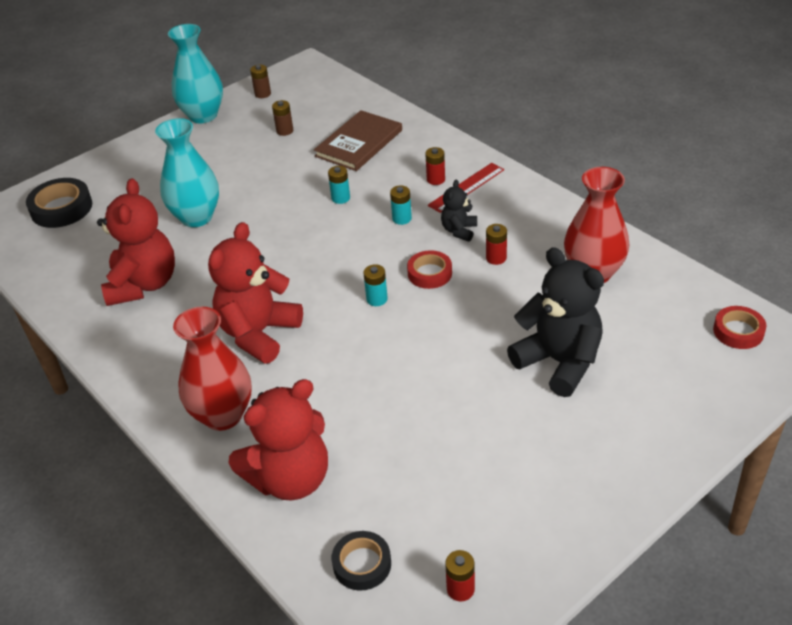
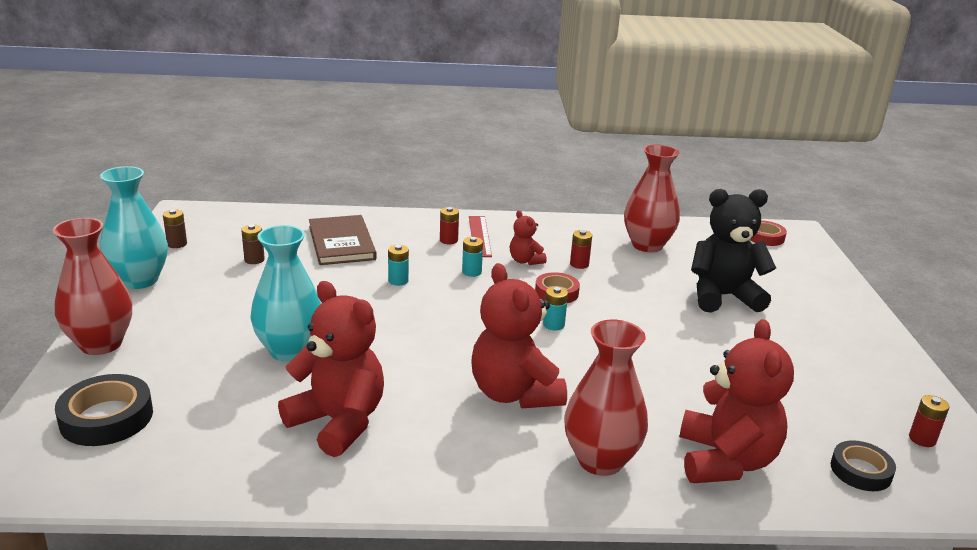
camera: 55 degrees left, 15 degrees down
black teddy bear [441,180,477,242] -> red teddy bear [510,210,547,265]
none -> red vase [53,218,132,355]

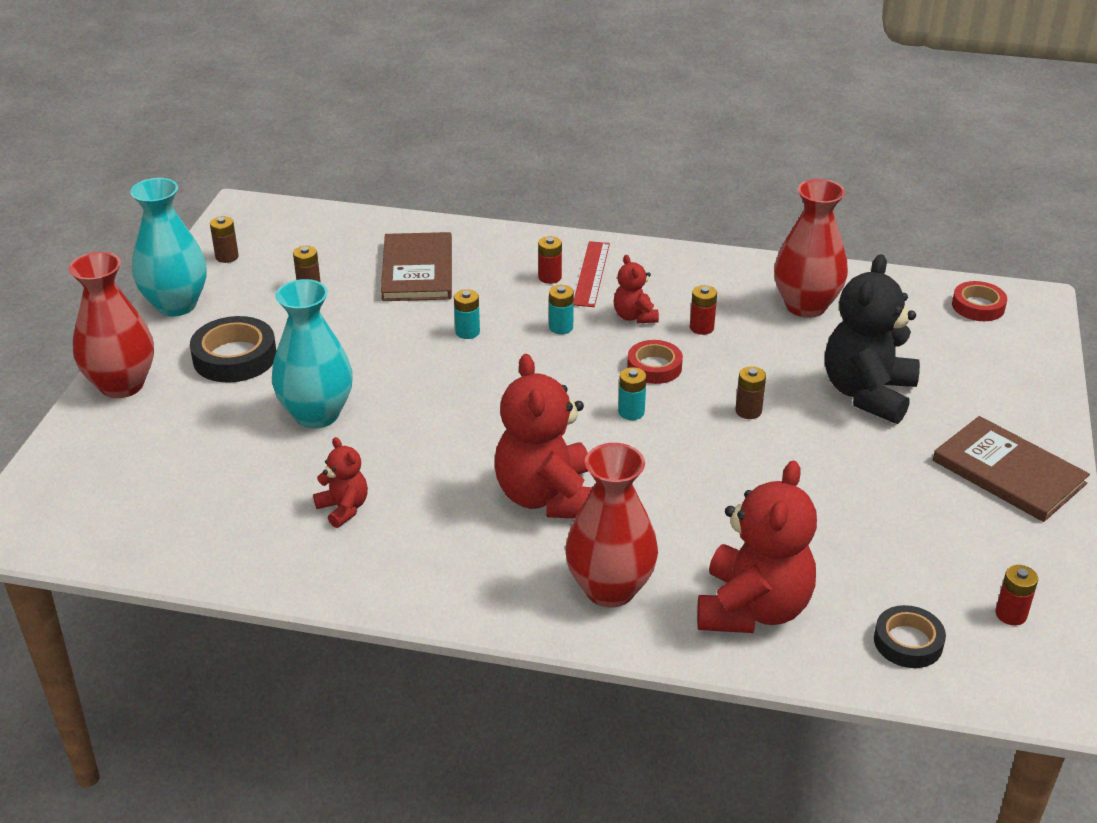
camera: 15 degrees right, 10 degrees up
black tape [55,374,153,446] -> black tape moved to [190,316,276,382]
red teddy bear [278,281,384,457] -> red teddy bear [313,437,368,528], size x0.50
black teddy bear [691,189,776,313] -> black teddy bear turned 75 degrees counterclockwise [825,254,920,424]
none -> brown battery [735,366,766,419]
none -> brown book [933,416,1090,522]

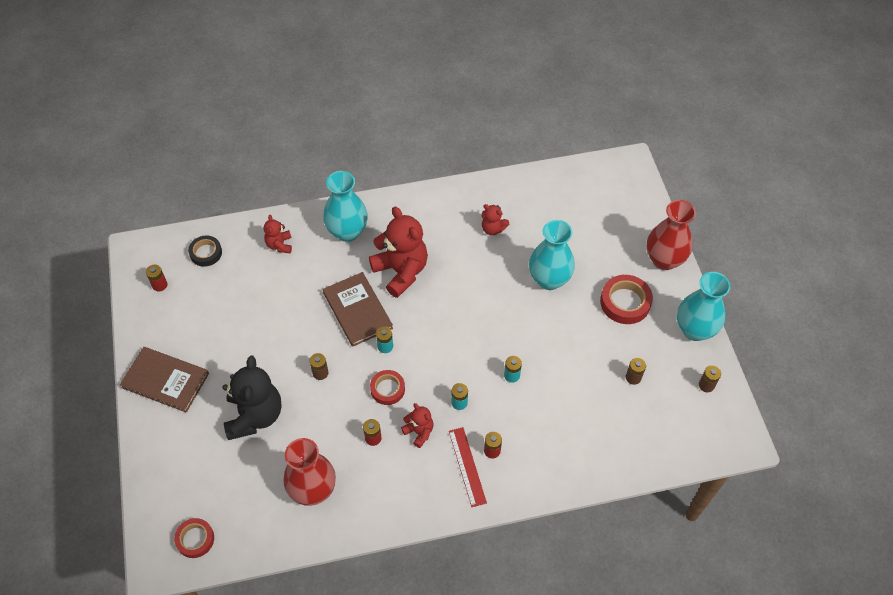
camera: 155 degrees right, 20 degrees up
black tape [190,316,276,382] -> red tape [600,275,653,324]
brown book [381,232,452,301] -> brown book moved to [323,272,393,347]
red vase [565,443,658,608] -> turquoise vase [323,171,368,242]
red teddy bear [697,460,817,633] -> red teddy bear [264,215,292,253], size x0.50

